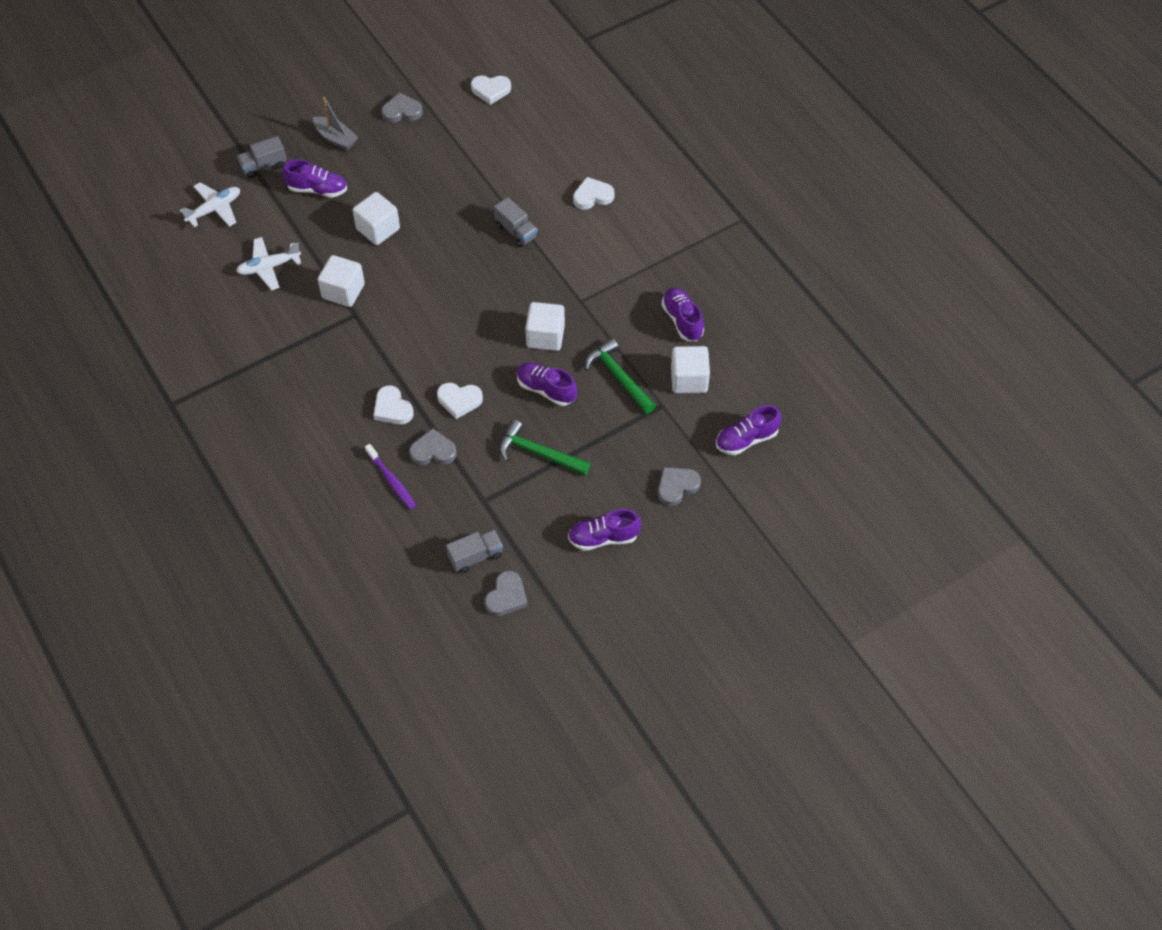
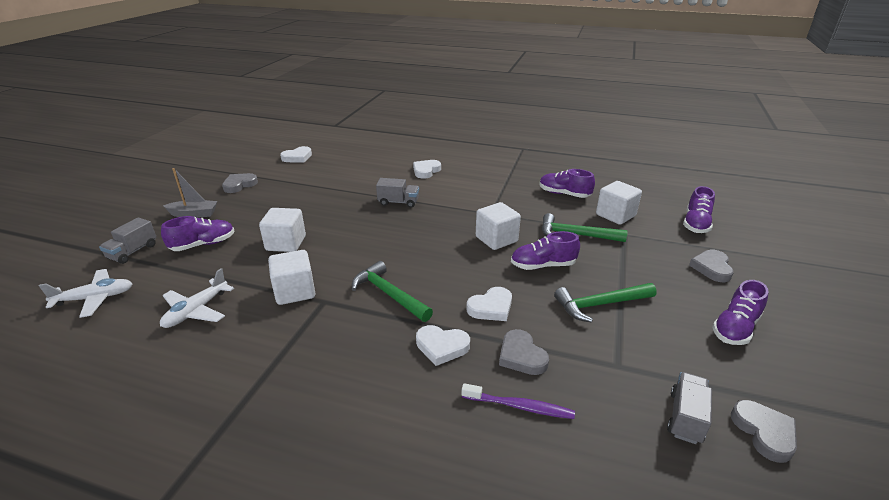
camera: 40 degrees left, 25 degrees down
white plane [180,182,240,227] -> white plane turned 60 degrees clockwise [39,269,132,318]
grey heart [409,428,457,465] -> grey heart turned 75 degrees counterclockwise [499,329,549,375]
none -> green hammer [352,261,433,322]

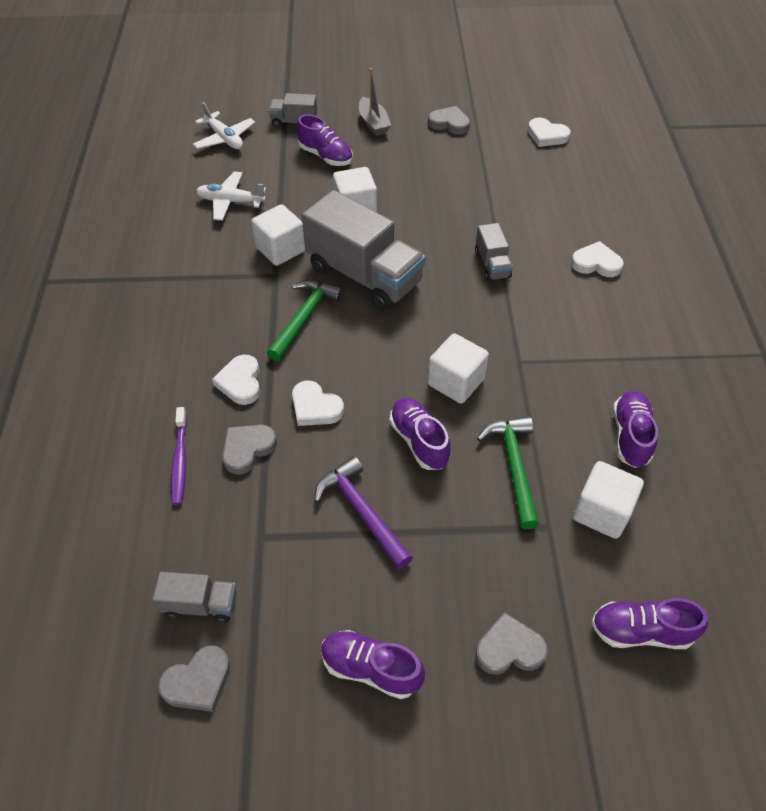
camera: 70 degrees right, 20 degrees up
green hammer [554,283,657,323] -> purple hammer [315,456,413,569]
none -> grey truck [302,190,426,311]

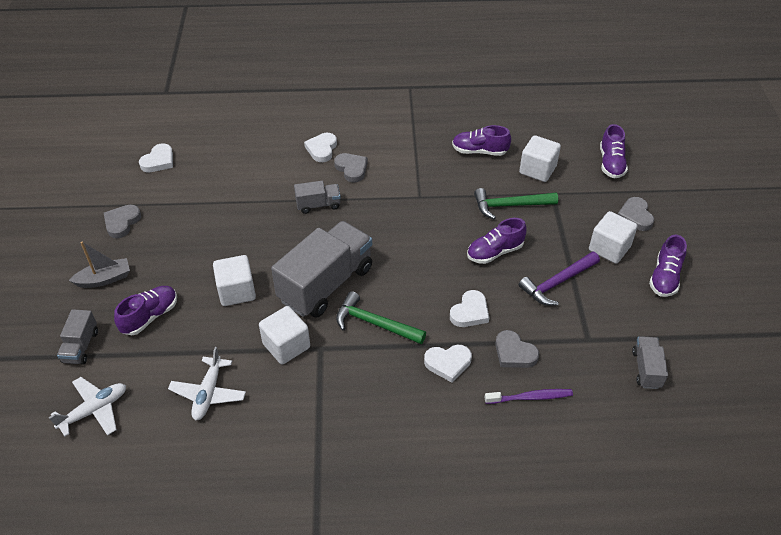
camera: 90 degrees left, 5 degrees down
grey heart [158,646,230,712] -> grey heart moved to [334,153,368,182]
white cube [428,333,489,404] -> white cube moved to [589,211,638,264]

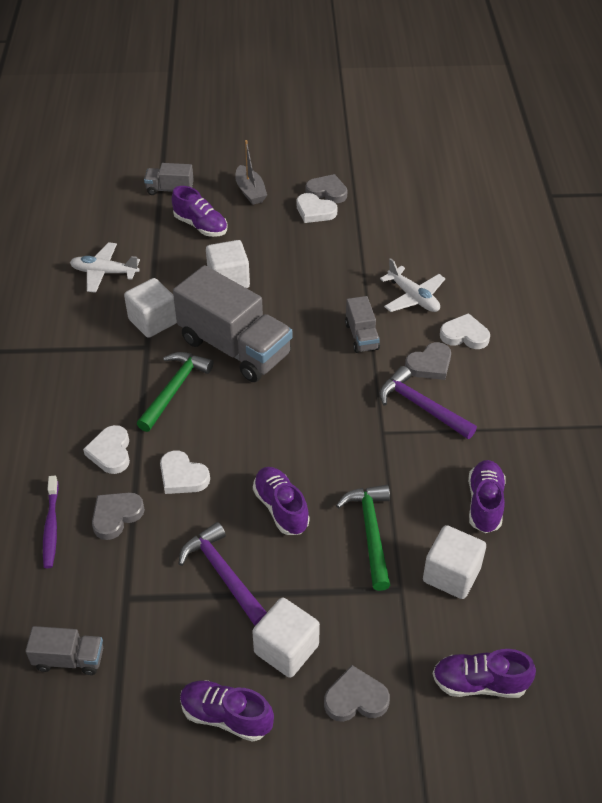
camera: 90 degrees right, 0 degrees up
white plane [49,377,126,437] -> white plane moved to [380,258,445,312]
white heart [139,143,173,172] -> white heart moved to [297,193,337,223]
none -> purple hammer [379,366,477,439]

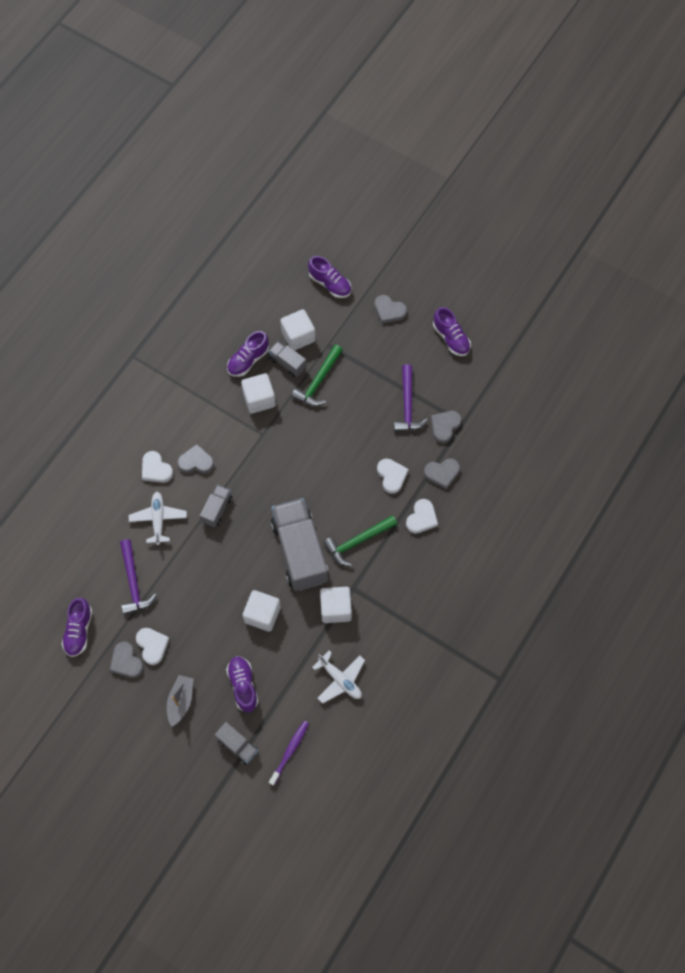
camera: 145 degrees left, 20 degrees up
grey truck [25,626,103,675] -> grey truck moved to [268,341,307,377]
purple toothbrush [43,476,59,568] -> purple toothbrush moved to [269,721,309,786]
white cube [252,598,320,678] -> white cube moved to [241,373,276,414]
purple shoe [253,467,310,535] -> purple shoe moved to [62,597,93,657]
purple hammer [379,366,477,439] -> purple hammer moved to [120,539,157,615]
none -> grey heart [431,411,462,443]

